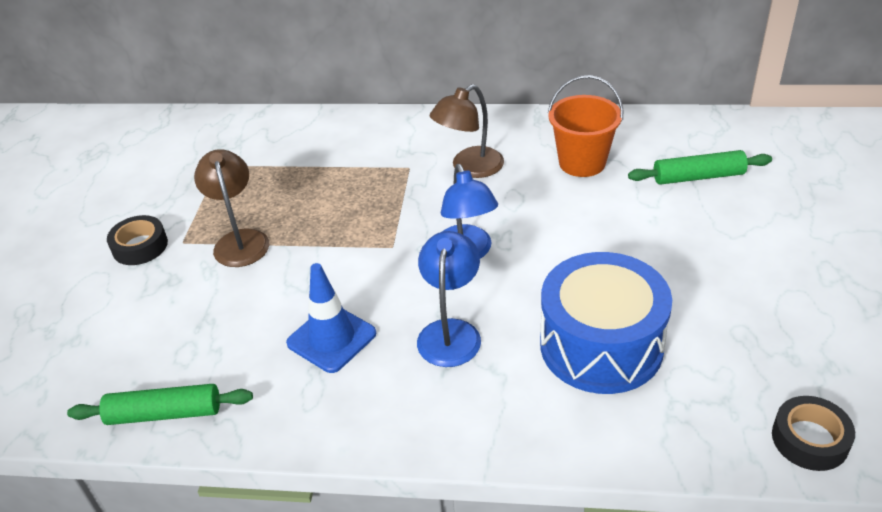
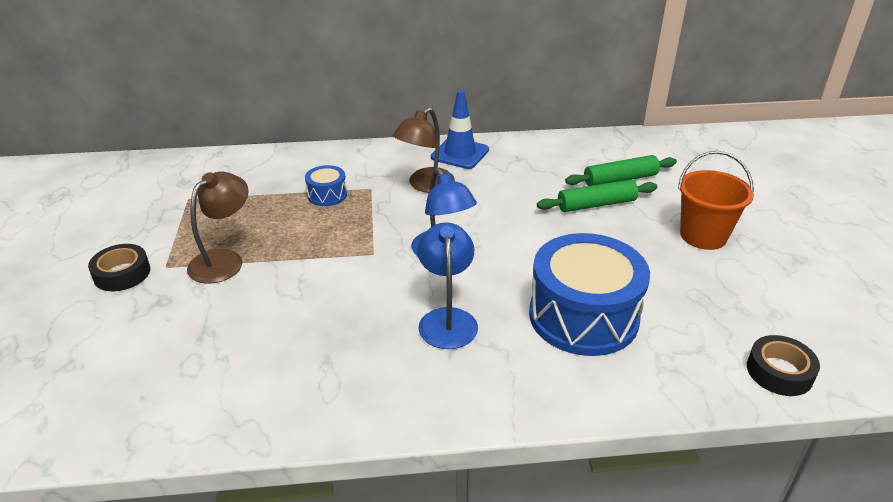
camera: 15 degrees left, 5 degrees down
green rolling pin [67,384,253,425] -> green rolling pin moved to [537,179,657,212]
brown lamp [194,149,269,267] -> brown lamp turned 60 degrees clockwise [187,172,249,284]
blue traffic cone [286,263,376,373] -> blue traffic cone moved to [431,90,489,169]
orange bucket [548,75,623,177] -> orange bucket moved to [678,151,754,250]
none -> blue drum [305,165,347,206]

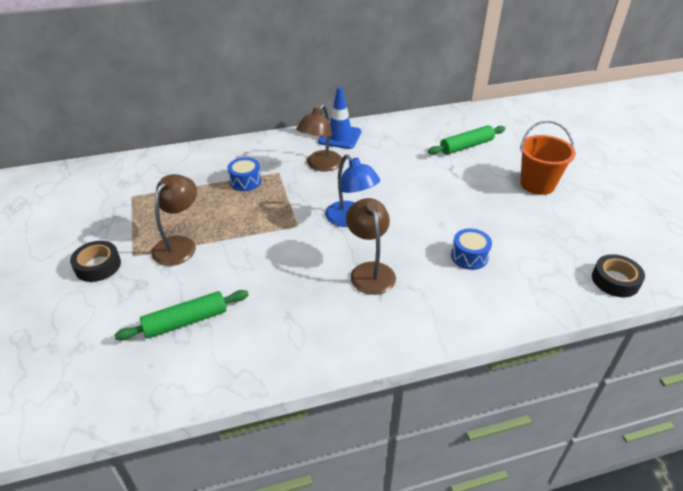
camera: 10 degrees left, 5 degrees up
blue lamp [417,222,478,349] -> brown lamp [346,198,396,295]
blue drum [529,233,650,356] -> blue drum [451,228,492,270], size x0.45
green rolling pin [537,179,657,212] -> green rolling pin moved to [115,290,249,341]

